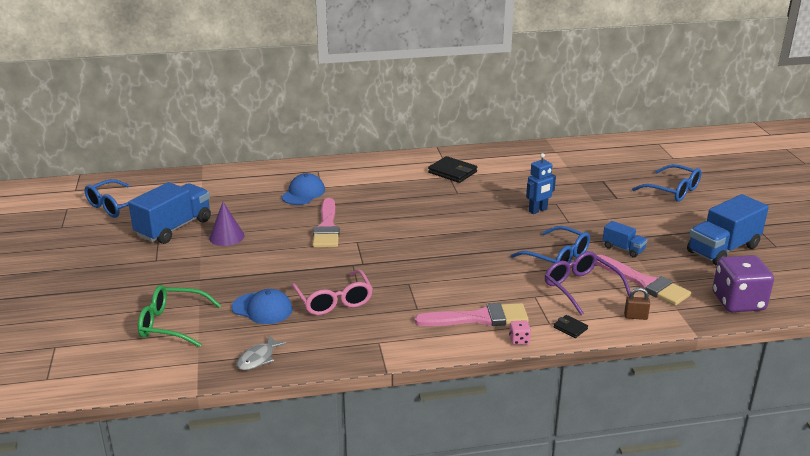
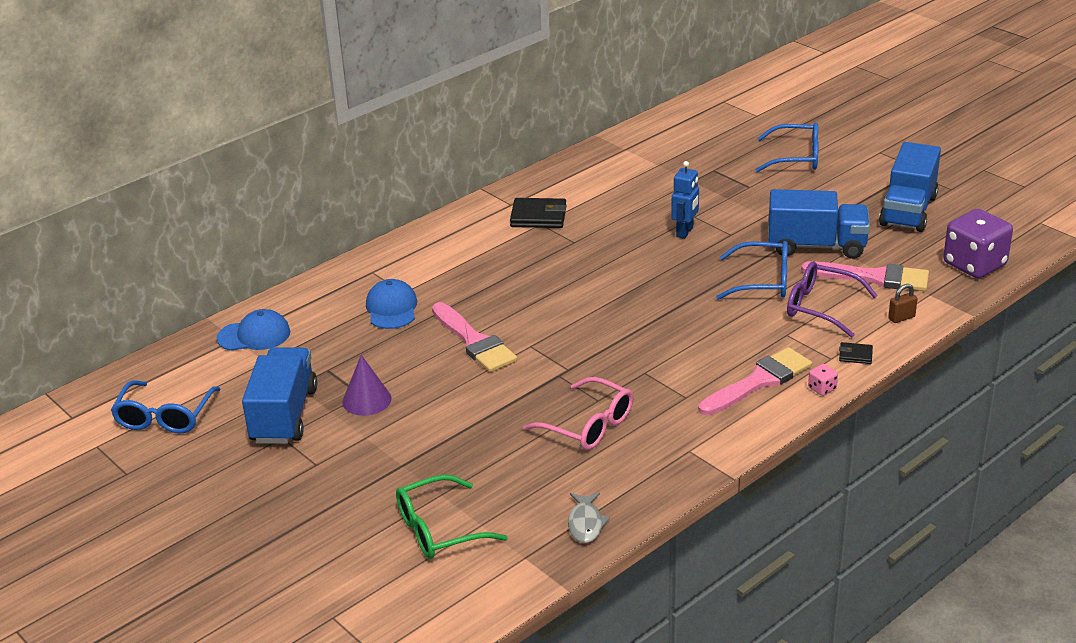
camera: 30 degrees left, 5 degrees up
blue cap [231,289,293,324] -> blue cap moved to [217,309,290,351]
blue truck [602,221,647,258] -> blue truck [768,189,870,259], size x1.97

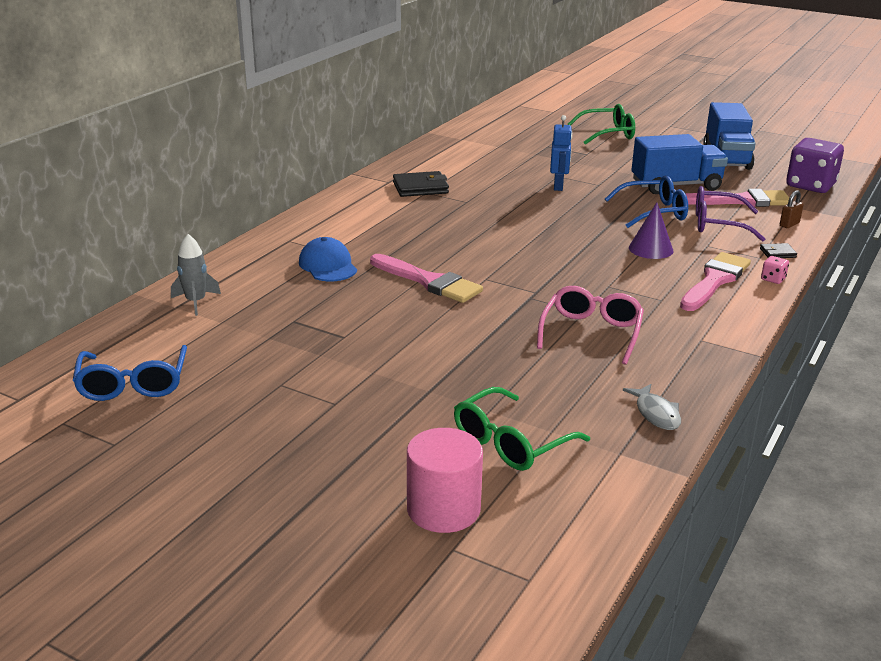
camera: 20 degrees left, 5 degrees down
blue cap [217,309,290,351] -> grey rocket [171,234,221,316]
blue truck [242,347,317,444] -> none
purple cone [342,355,392,416] -> purple cone moved to [629,202,673,259]
pink glasses [523,377,633,450] -> pink glasses turned 90 degrees counterclockwise [537,286,644,365]
blue glasses [756,122,818,172] -> green glasses [568,104,635,145]
none -> pink cylinder [407,428,483,533]

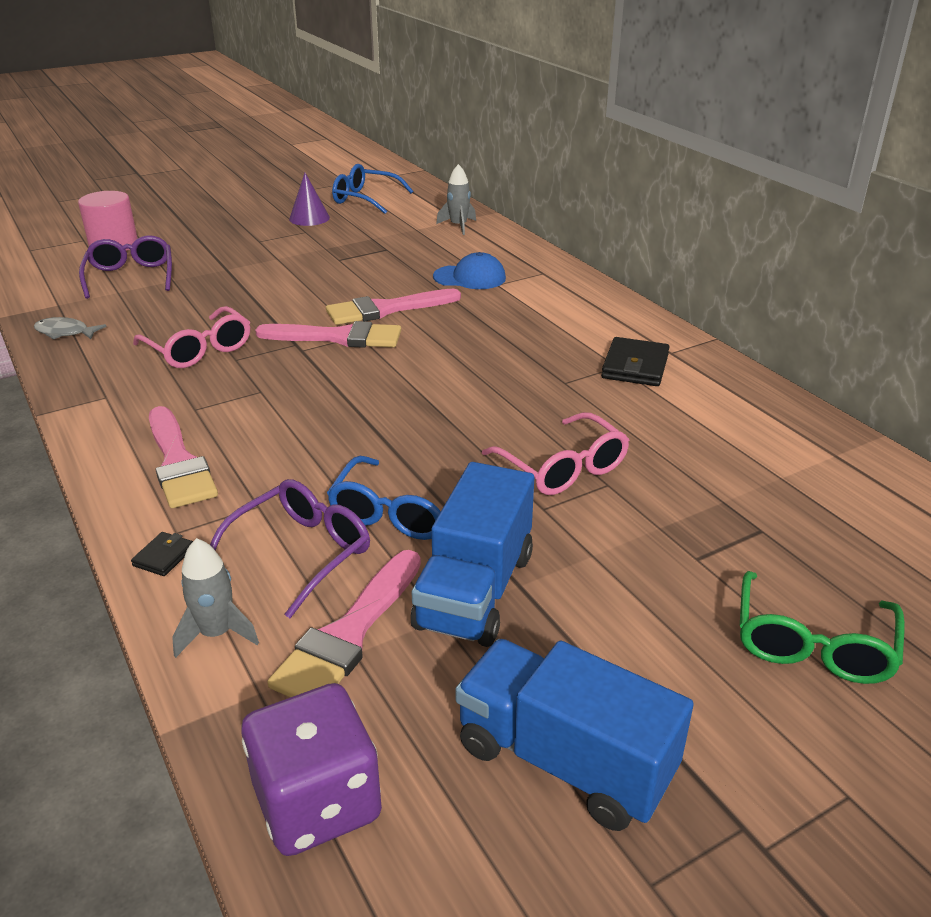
camera: 120 degrees right, 5 degrees up
green glasses [454,387,590,471] -> purple glasses [79,235,172,299]
blue robot [550,115,572,191] -> pink glasses [482,412,629,495]
purple cone [629,202,673,259] -> purple cone moved to [289,173,330,226]
pink dice [761,256,789,284] -> none
brown padlock [780,190,804,228] -> grey rocket [172,538,259,658]
none -> pink brush [255,321,401,348]

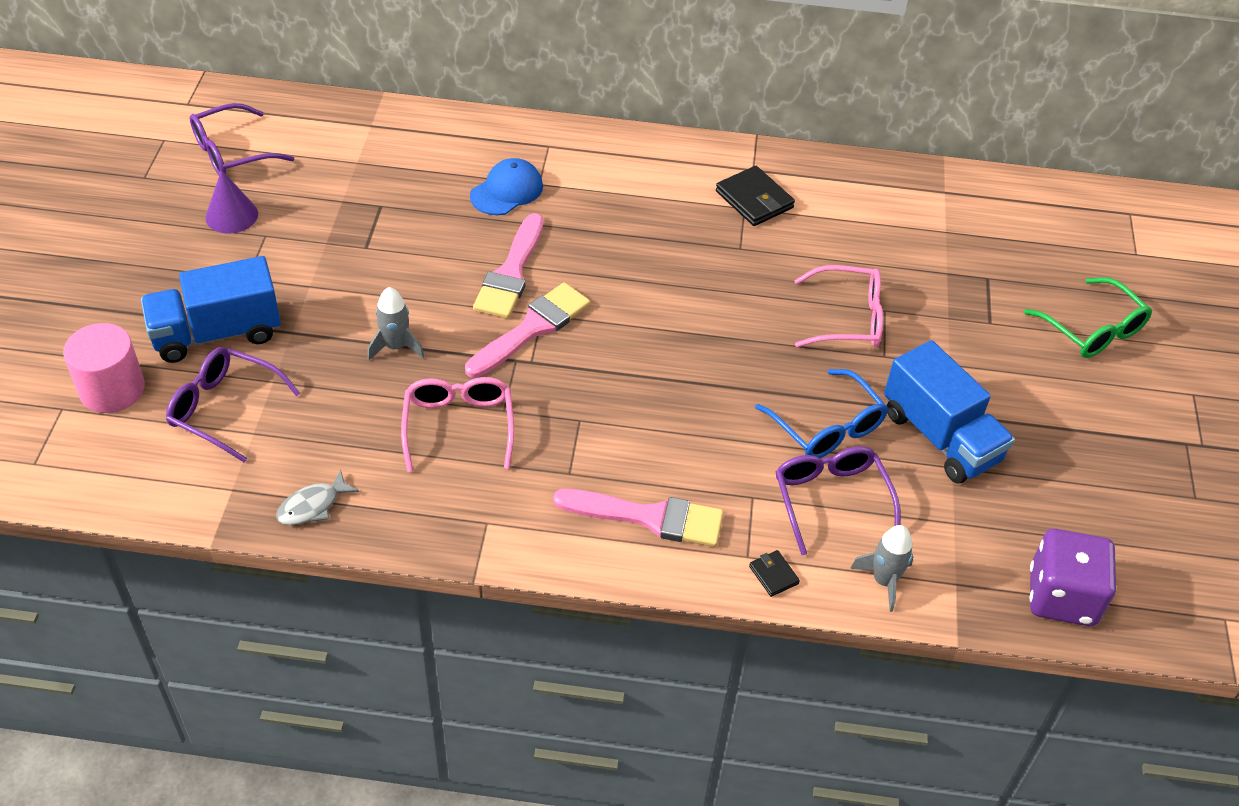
camera: 55 degrees left, 15 degrees up
pink glasses [133,306,250,368] -> pink glasses turned 90 degrees counterclockwise [401,377,514,472]
pink brush [267,550,421,697] -> none
blue glasses [332,164,413,214] -> purple glasses [190,103,294,175]
grey rocket [436,164,476,235] -> grey rocket moved to [367,287,424,360]
blue truck [455,639,694,831] -> blue truck moved to [141,256,281,363]

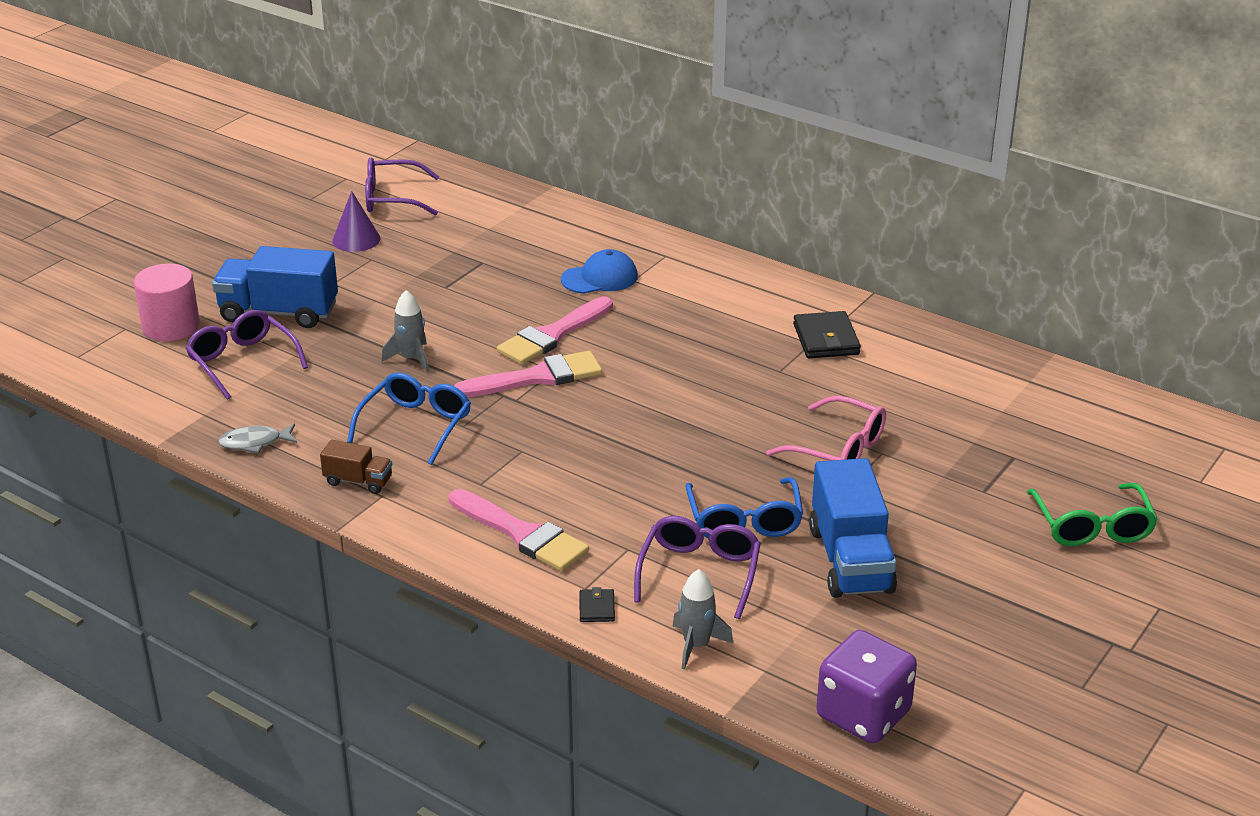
camera: 30 degrees right, 15 degrees down
pink glasses [401,377,514,472] -> blue glasses [347,372,471,465]
none -> brown truck [320,440,392,494]

